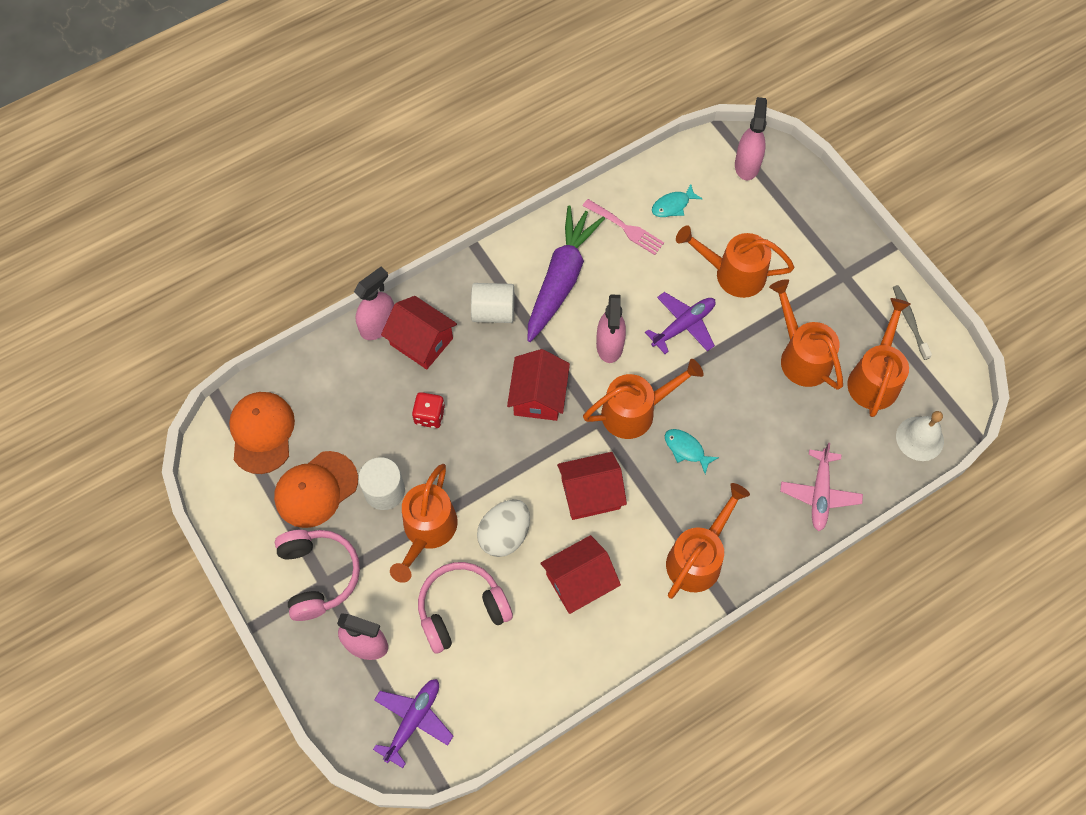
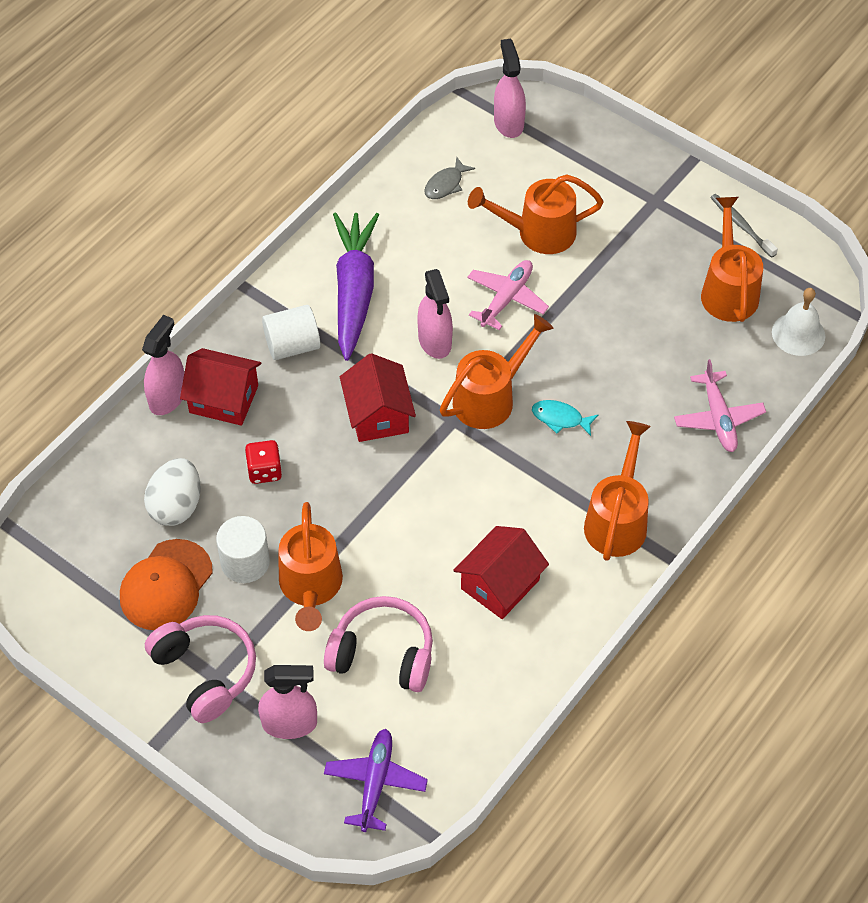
camera: 20 degrees left, 10 degrees down
orange cap [229,392,295,474] -> none
pink headphones [418,562,513,654] -> pink headphones turned 60 degrees clockwise [324,596,433,692]
white egg [477,499,530,557] -> white egg moved to [144,458,201,526]
red house [557,452,627,520] -> none
pink fork [583,199,664,255] -> none
purple plane [645,292,715,354] -> pink plane [467,260,549,330]
turquoise fish [652,184,702,217] -> grey fish [424,157,475,199]
orange watering can [769,279,843,390] -> none

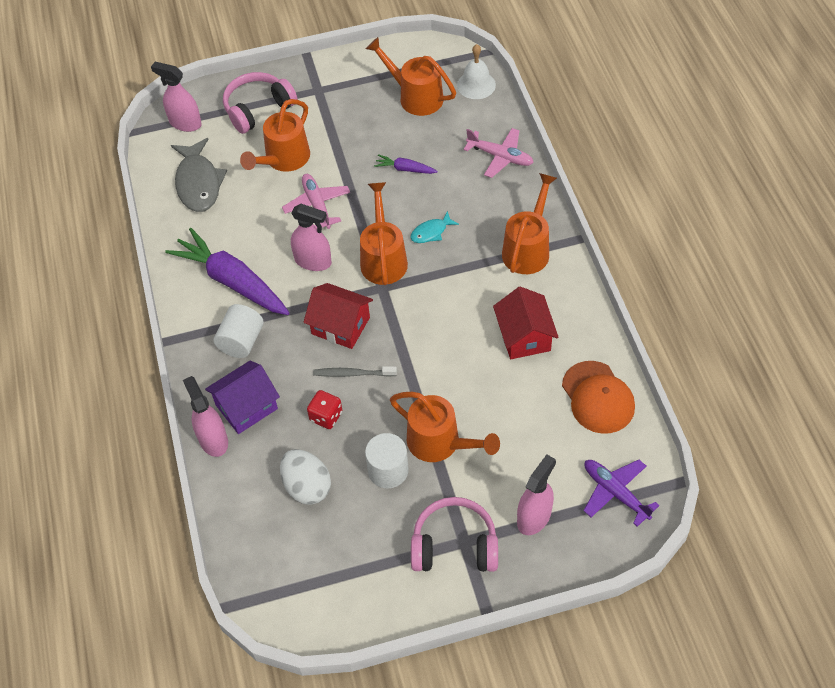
camera: 50 degrees left, 0 degrees up
orange cap [120,539,213,630] -> orange cap moved to [562,361,635,434]
red house [180,348,261,426] -> purple house [205,361,280,434]
pink headphones [324,596,433,692] -> pink headphones moved to [223,72,297,134]
grey fish [424,157,475,199] -> grey fish [171,138,227,212], size x1.96
orange watering can [584,421,651,561] -> orange watering can turned 60 degrees clockwise [502,173,557,274]
grey toothbrush [710,194,778,258] -> grey toothbrush moved to [313,366,397,377]
none -> purple carrot [374,154,438,174]

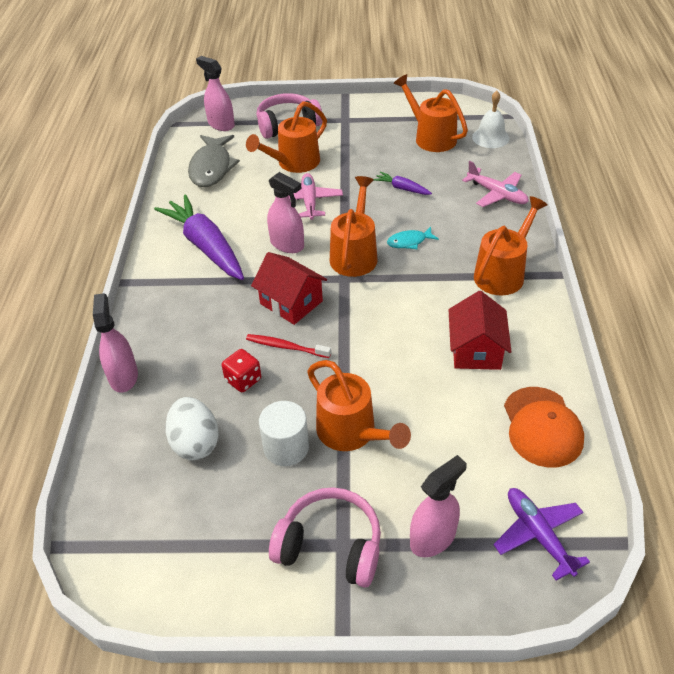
camera: 15 degrees right, 10 degrees down
purple house [205,361,280,434] -> none
white cylinder [213,304,264,358] -> none
grey toothbrush [313,366,397,377] -> red toothbrush [246,334,331,358]

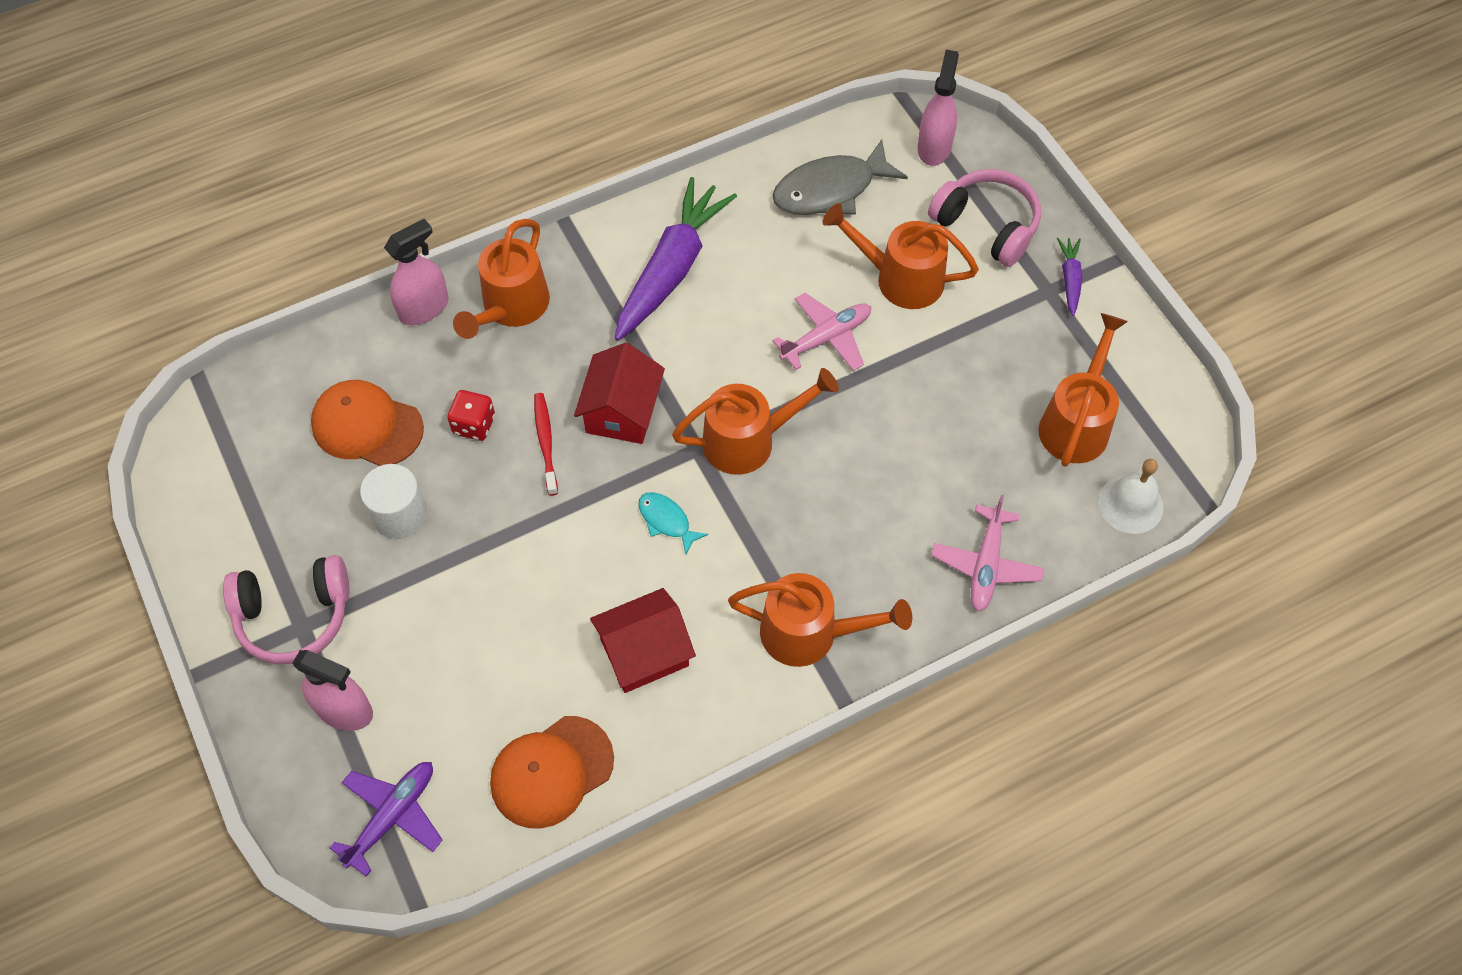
camera: 60 degrees right, 15 degrees up
white egg [165,397,219,460] -> orange cap [311,380,424,466]
pink spray bottle [267,172,304,253] -> none
pink headphones [269,487,381,588] -> pink headphones turned 90 degrees clockwise [223,555,350,664]
orange watering can [307,360,411,451] -> orange watering can moved to [453,219,550,339]
purple carrot [374,172,432,195] -> purple carrot moved to [1057,238,1082,316]
turquoise fish [387,227,439,249] -> turquoise fish moved to [638,492,708,554]

